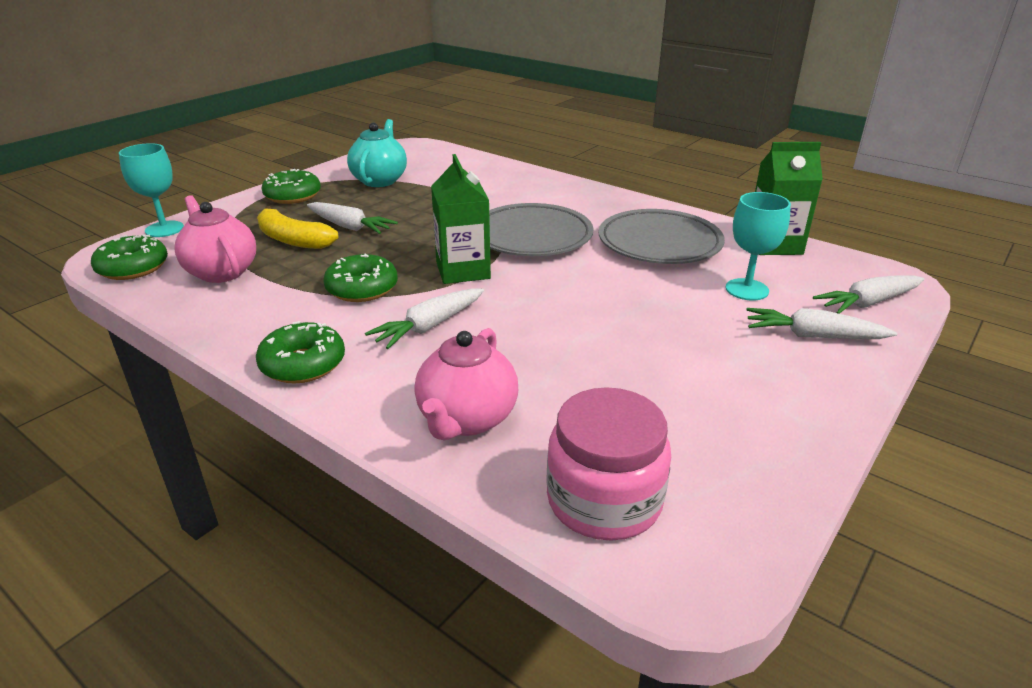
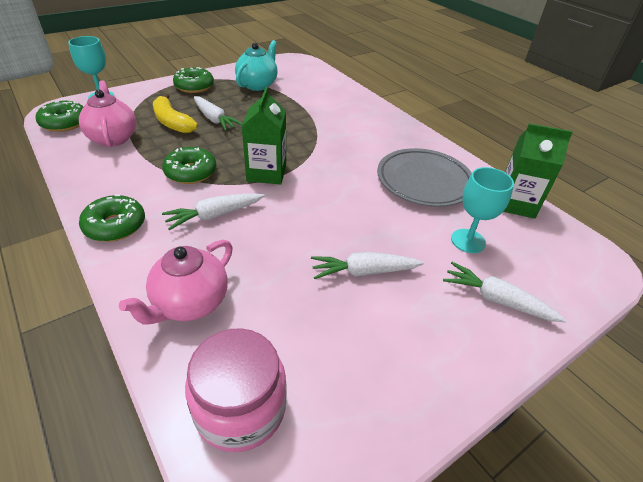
camera: 15 degrees right, 10 degrees up
grey plate [489,203,594,256] -> none
white carrot [813,275,924,314] -> white carrot moved to [311,252,424,279]

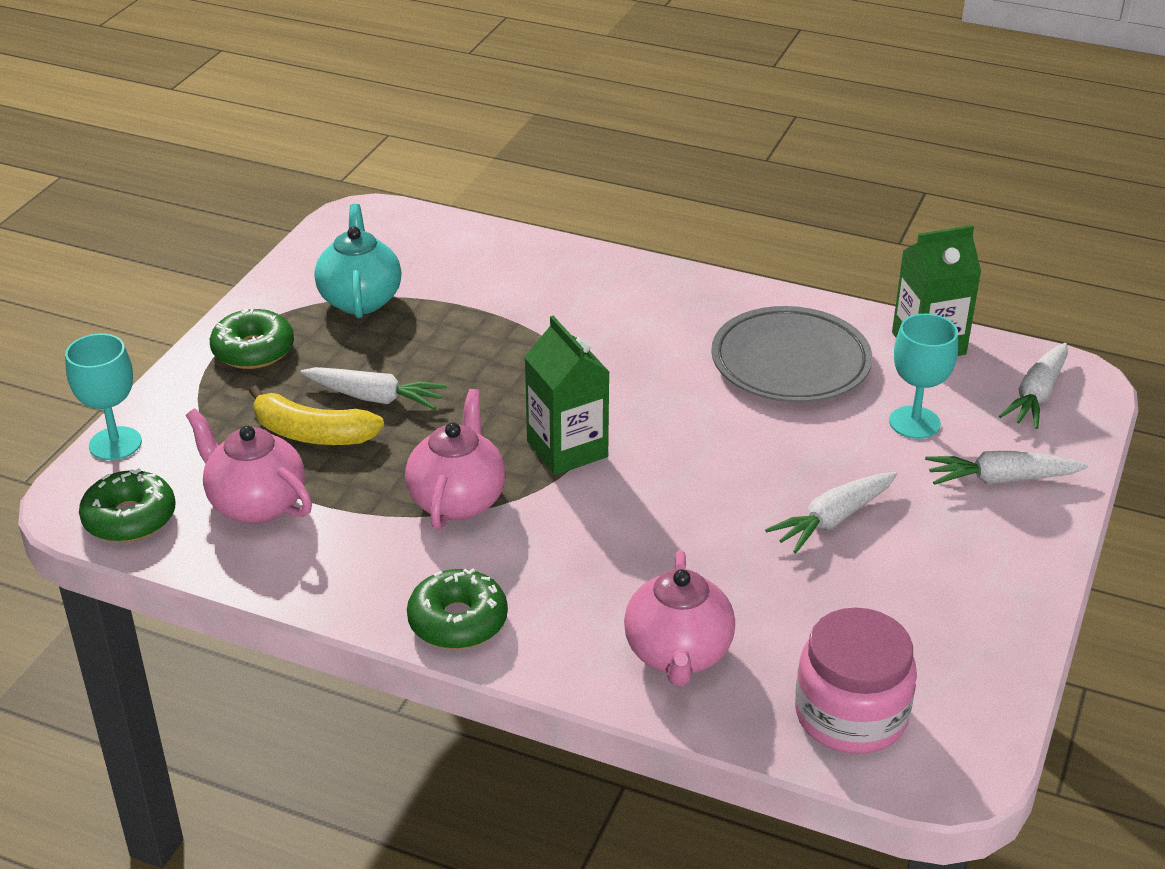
camera: 30 degrees left, 5 degrees down
green donut [162,147,216,184] -> pink teapot [405,389,506,530]
white carrot [162,193,265,230] -> white carrot moved to [999,343,1068,429]

